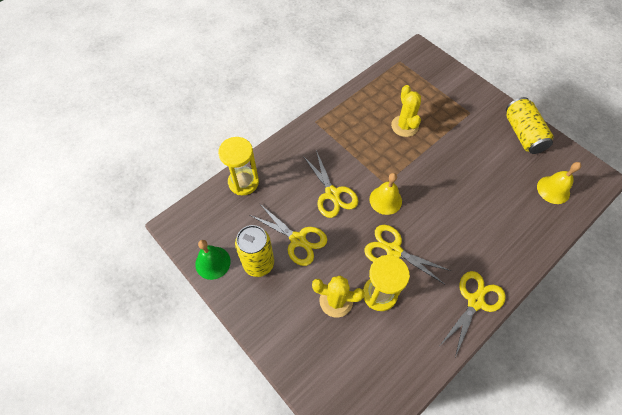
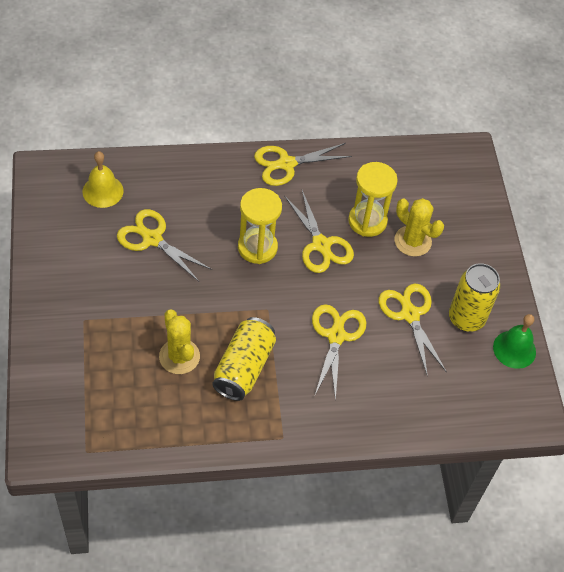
camera: 150 degrees left, 5 degrees down
yellow hourglass [218,137,259,195] -> yellow hourglass moved to [238,188,282,264]
yellow bell [369,173,402,215] -> none
yellow cactus [391,85,421,137] -> yellow cactus turned 45 degrees counterclockwise [159,309,200,374]
yellow can [506,97,554,154] -> yellow can moved to [212,317,276,401]
none -> yellow scissors [117,209,212,282]

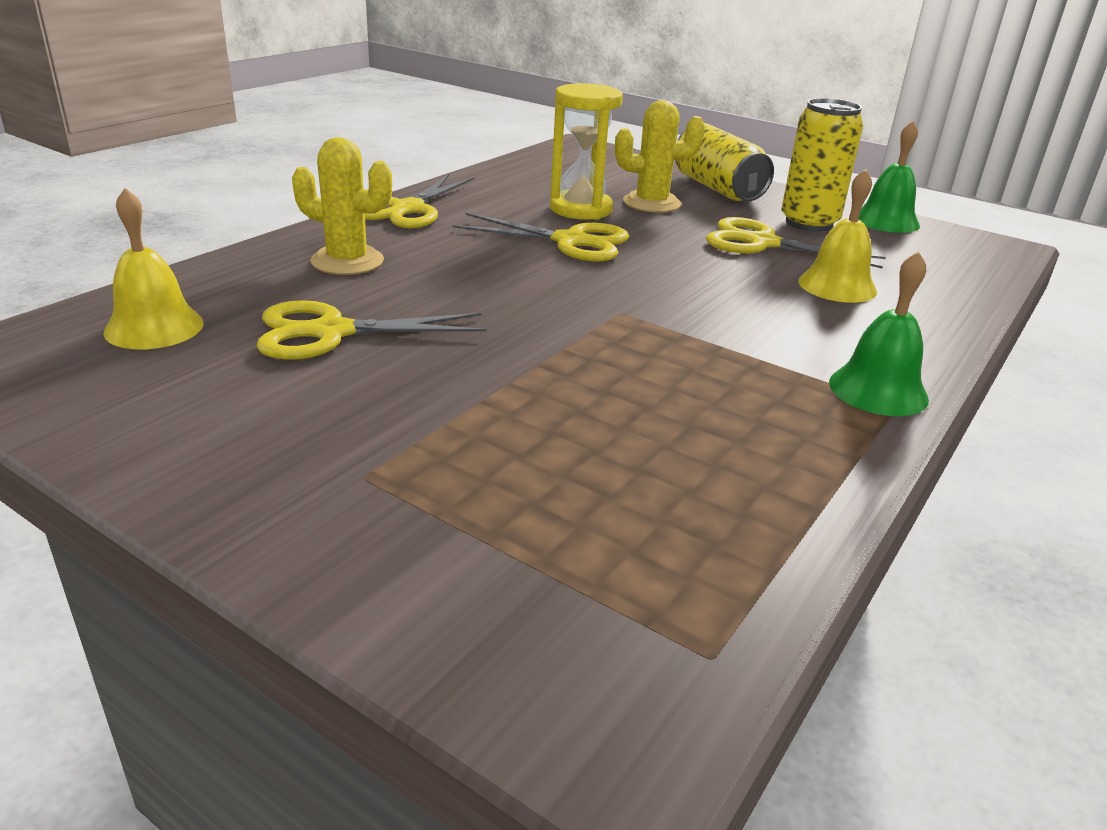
camera: 45 degrees left, 25 degrees down
yellow cactus [159,309,200,374] -> yellow cactus moved to [292,137,392,275]
yellow can [212,317,276,401] -> yellow can moved to [675,123,774,201]
yellow hourglass [238,188,282,264] -> none
yellow scissors [312,304,366,401] -> none
none -> yellow bell [798,169,877,303]
none -> green bell [829,251,929,416]

